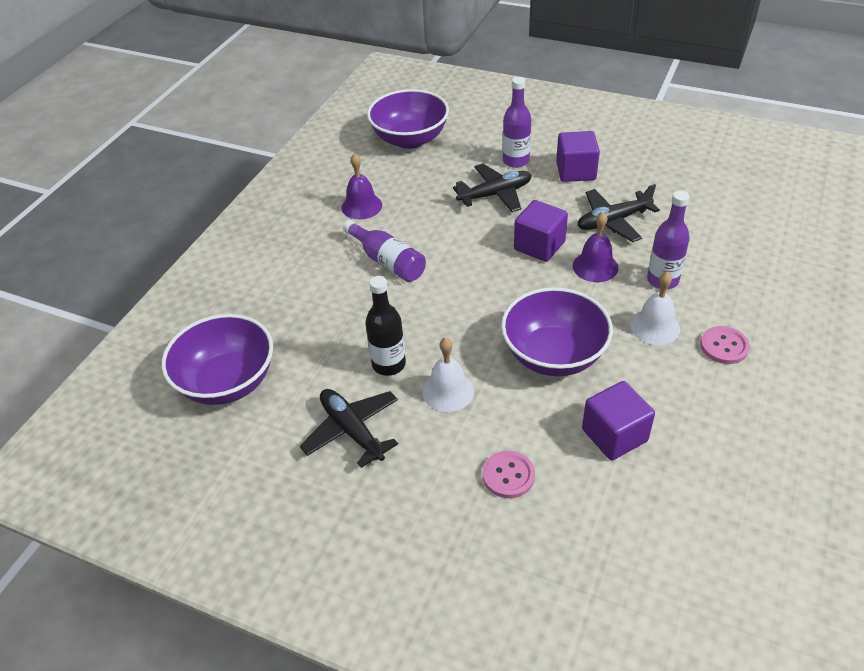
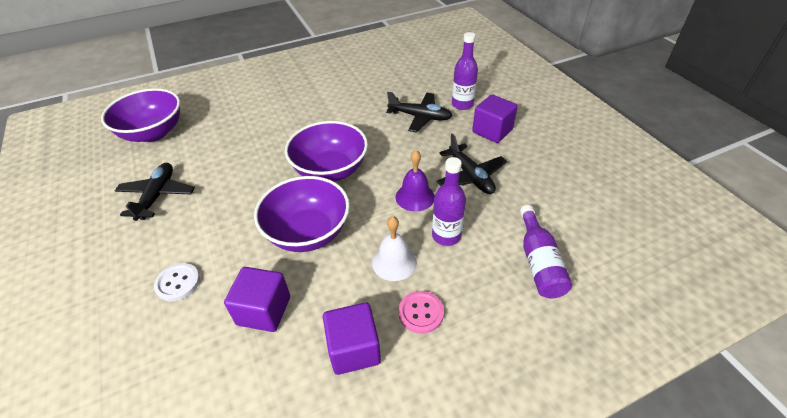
camera: 40 degrees right, 0 degrees up
purple bell [342,153,382,219] -> none
purple bottle [343,220,426,282] -> purple bottle moved to [520,205,572,298]
black bottle [365,276,406,376] -> none
purple bowl [367,89,449,149] -> purple bowl moved to [285,121,368,182]
white bell [423,337,474,412] -> none
pink button [482,450,535,498] -> white button [154,263,200,301]
purple cube [514,200,568,262] -> purple cube moved to [323,302,381,375]
black plane [578,184,660,242] -> black plane turned 135 degrees counterclockwise [436,134,507,194]

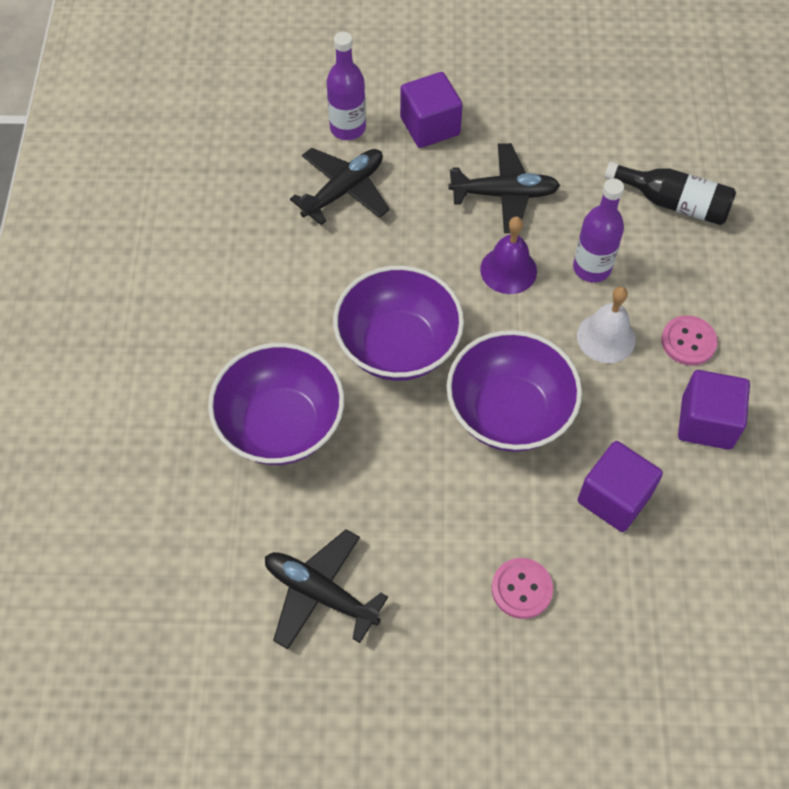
camera: 65 degrees left, 15 degrees up
purple bowl [101,88,180,142] -> purple bowl moved to [208,343,344,465]
white button [154,263,200,301] -> pink button [491,558,553,619]
purple bottle [520,205,572,298] -> black bottle [605,161,736,225]

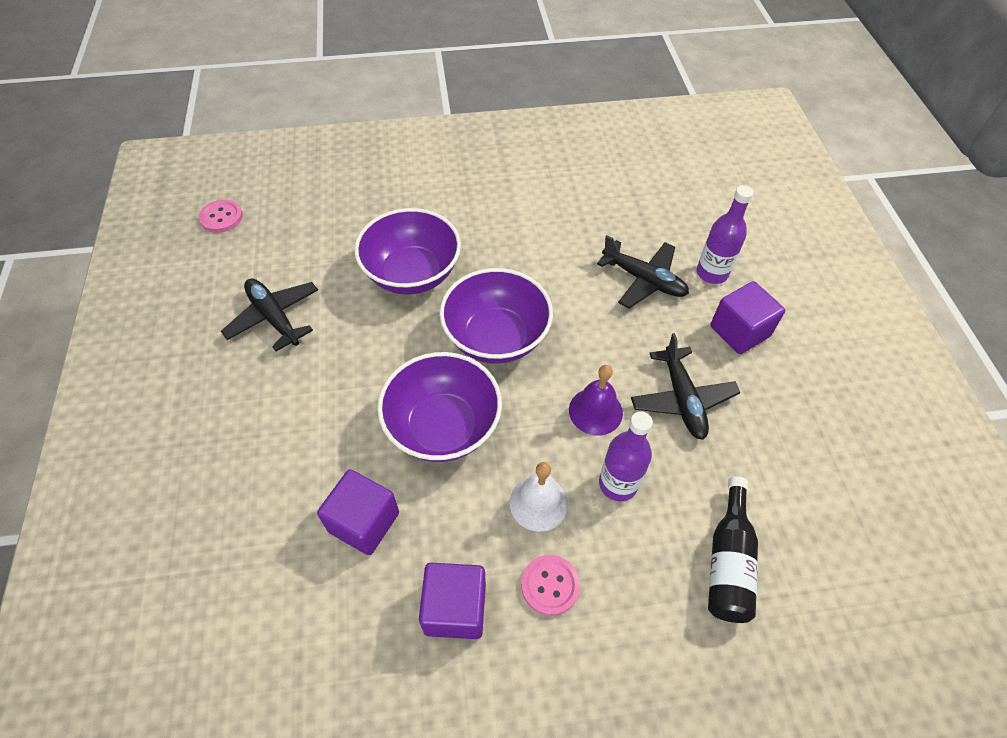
camera: 80 degrees right, 5 degrees down
black plane [265,529,388,649] -> black plane turned 60 degrees counterclockwise [221,279,318,351]
pink button [491,558,553,619] -> pink button moved to [199,200,243,233]

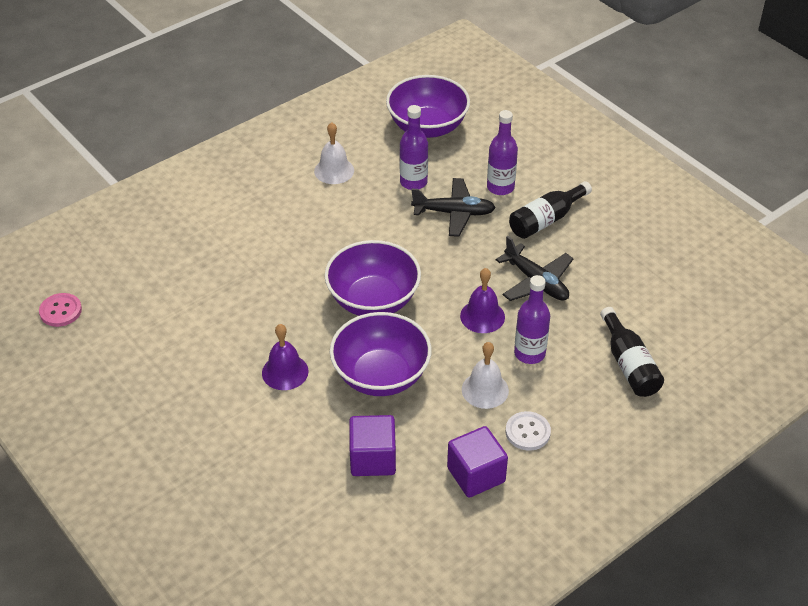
camera: 30 degrees left, 10 degrees down
black plane [221,279,318,351] -> none
purple bowl [354,208,461,295] -> purple bowl moved to [386,75,470,138]
pink button [521,555,580,616] -> white button [506,411,551,451]
purple cube [710,281,785,354] -> black bottle [509,181,592,239]
none -> purple bell [262,324,309,390]
none -> white bell [314,122,354,184]
none -> purple bottle [400,105,428,190]

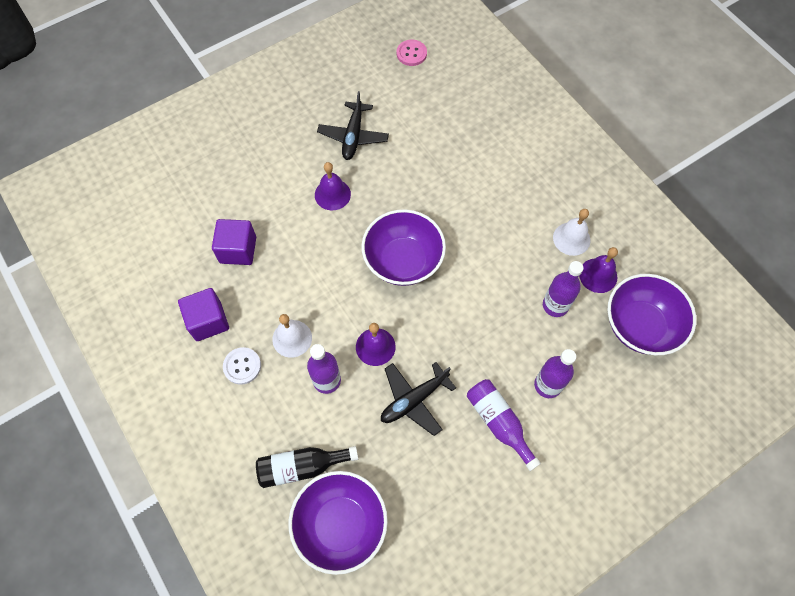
camera: 95 degrees right, 20 degrees up
purple bowl [330,312,432,396] -> purple bowl moved to [288,471,388,575]
black plane [411,178,496,237] -> black plane moved to [317,91,389,160]
black bottle [509,181,592,239] -> purple bottle [467,379,541,471]
none -> purple bell [579,247,618,293]

